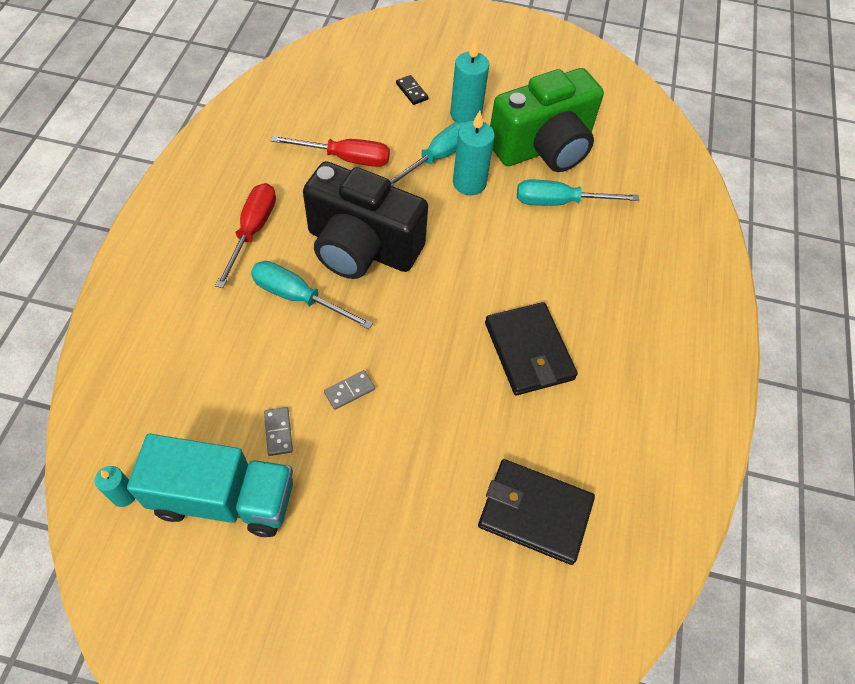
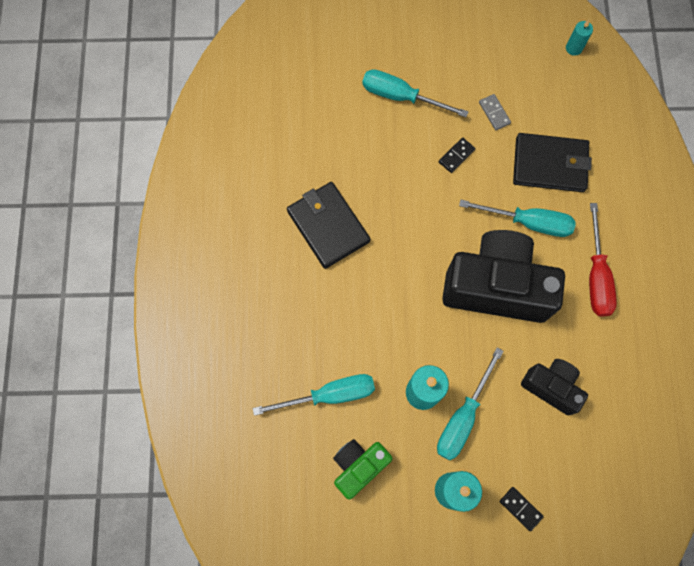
camera: 170 degrees right, 15 degrees up
turquoise truck [127,434,293,537] -> none
red screwdriver [271,136,390,167] -> black camera [521,359,588,416]
grey domino [324,370,375,410] -> black domino [439,137,475,173]
black wallet [478,459,595,565] -> black wallet moved to [513,133,592,192]
green camera [490,68,604,172] -> green camera [333,439,393,500], size x0.53
none -> turquoise screwdriver [362,69,469,117]

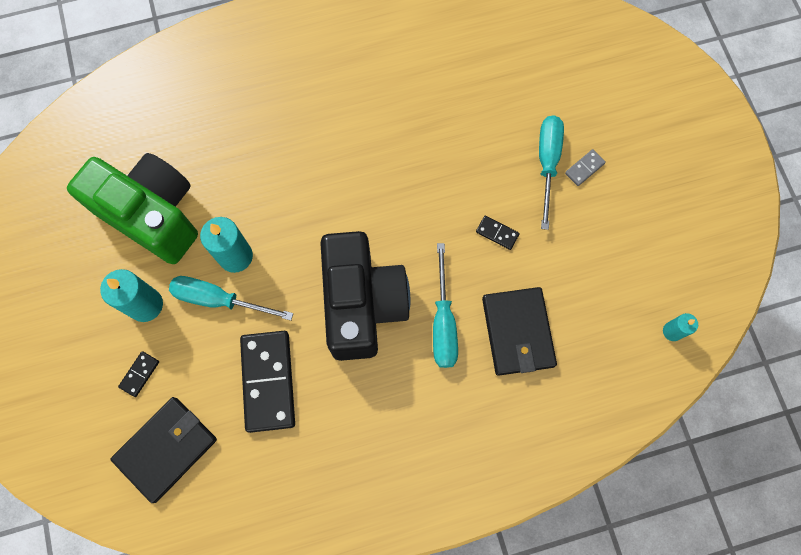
camera: 75 degrees right, 0 degrees up
turquoise screwdriver [253,374,375,416] -> none
black wallet [287,182,370,269] -> black wallet moved to [110,397,217,503]
green camera [333,439,393,500] -> green camera [67,153,198,264], size x1.90
grey domino [479,94,511,130] -> grey domino moved to [565,149,606,186]
black camera [521,359,588,416] -> black domino [240,331,295,433]
red screwdriver [589,203,617,317] -> none

